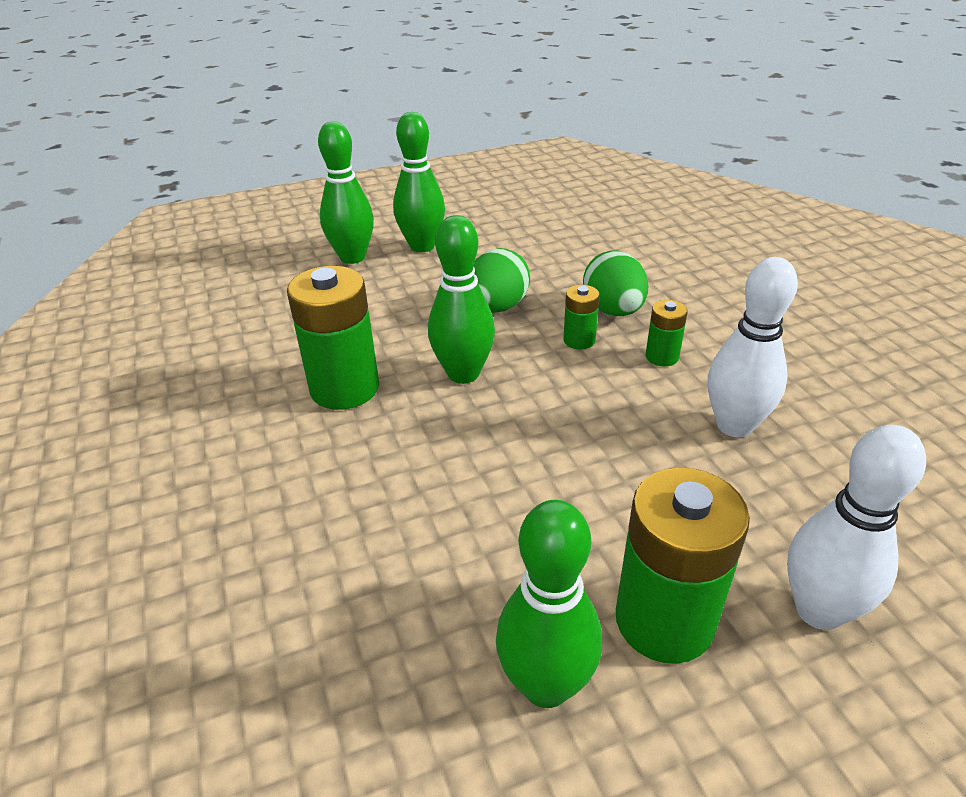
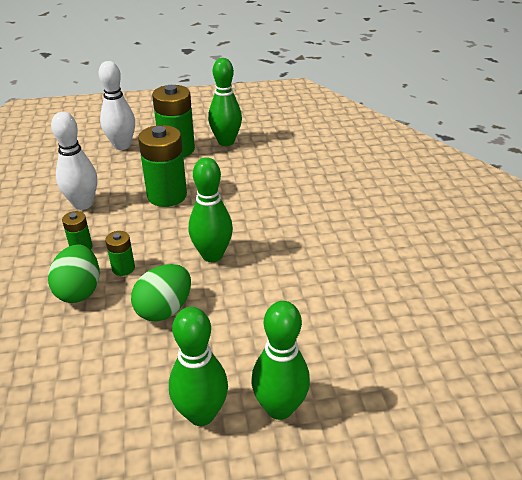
camera: 170 degrees left, 0 degrees up
green battery [287,266,379,410] -> green battery moved to [138,125,187,207]

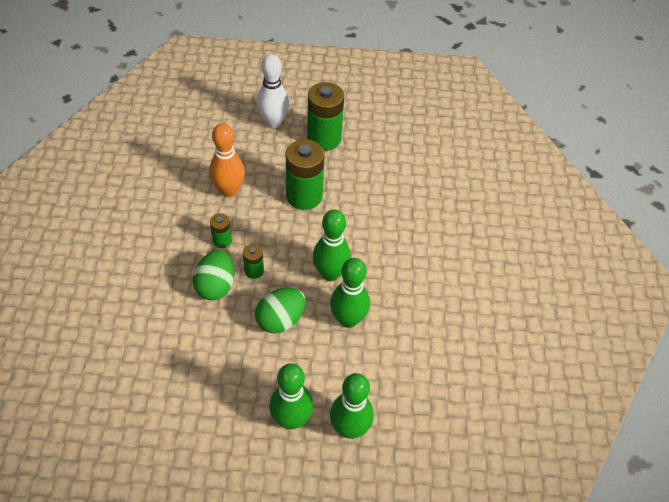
camera: 10 degrees right, 15 degrees up
white bowling pin [51,112,97,210] -> orange bowling pin [209,123,245,197]
green bowling pin [208,58,242,146] -> green bowling pin moved to [330,258,370,328]

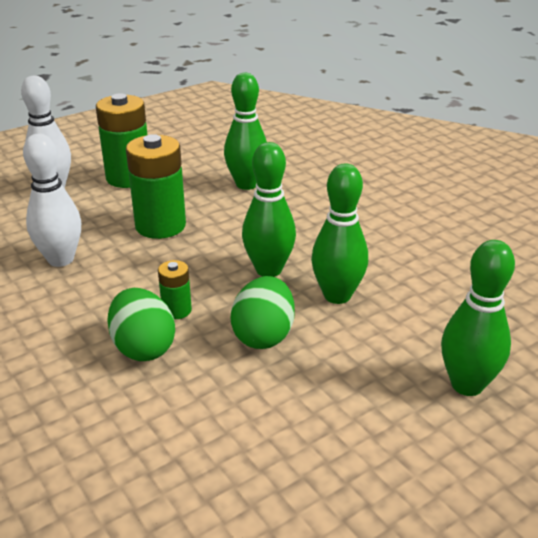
camera: 35 degrees left, 20 degrees down
orange bowling pin [209,123,245,197] -> white bowling pin [23,134,81,267]
green battery [210,213,232,248] -> none
green bowling pin [269,363,313,429] -> green bowling pin moved to [224,73,267,190]

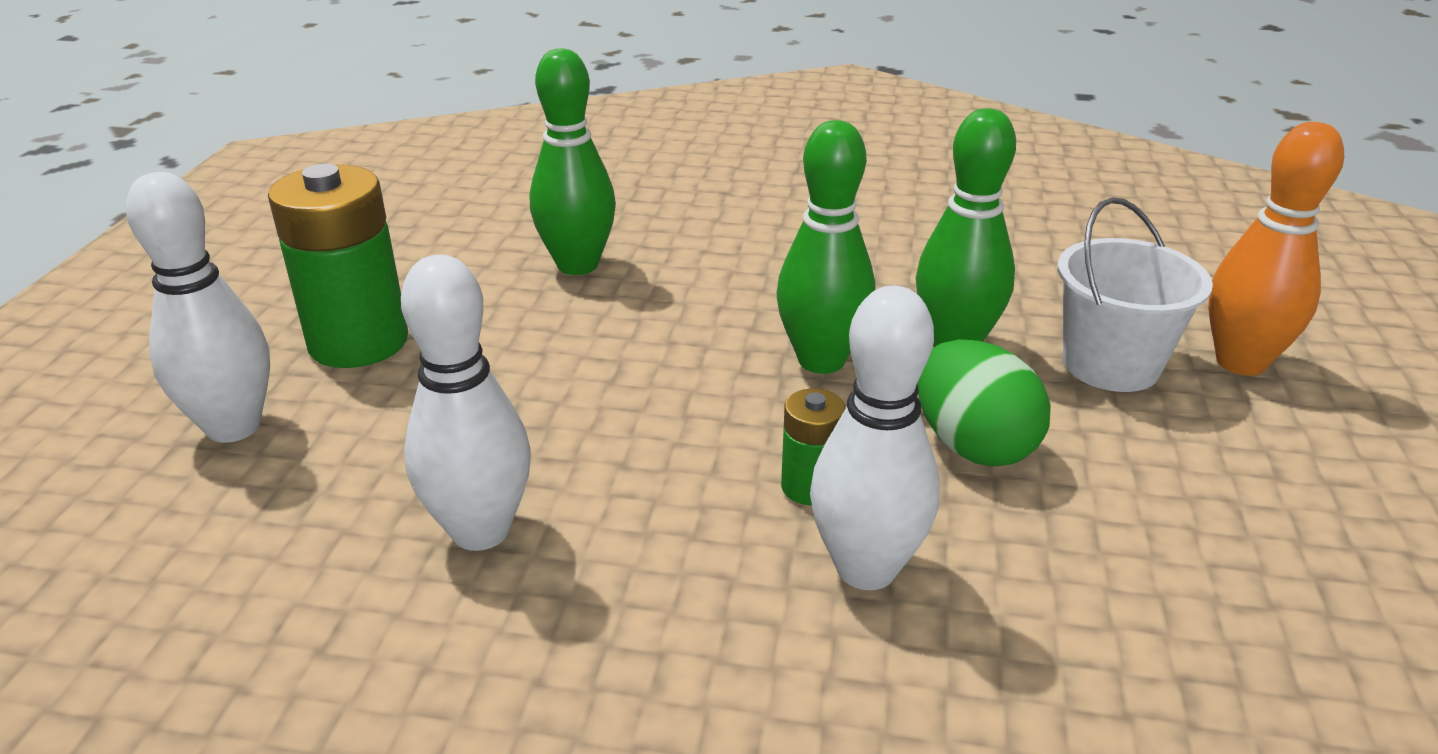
camera: 45 degrees left, 0 degrees up
green egg [107,288,175,361] -> white bowling pin [810,286,940,590]
green battery [126,134,186,239] -> none
green bowling pin [441,240,515,396] -> orange bowling pin [1208,122,1344,376]
none -> white bucket [1057,197,1213,392]

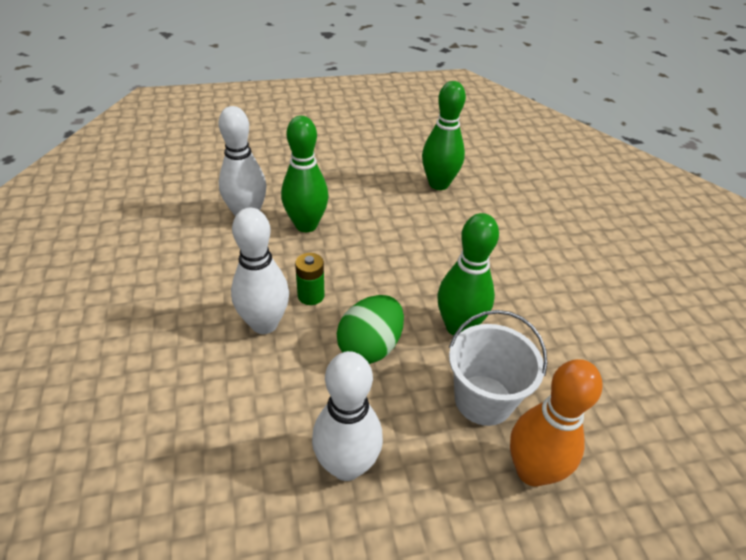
camera: 65 degrees right, 10 degrees up
white bowling pin [126,172,270,443] -> white bowling pin moved to [312,351,383,481]
green battery [268,164,408,368] -> none
green bowling pin [777,120,876,374] -> green bowling pin moved to [281,116,329,232]

